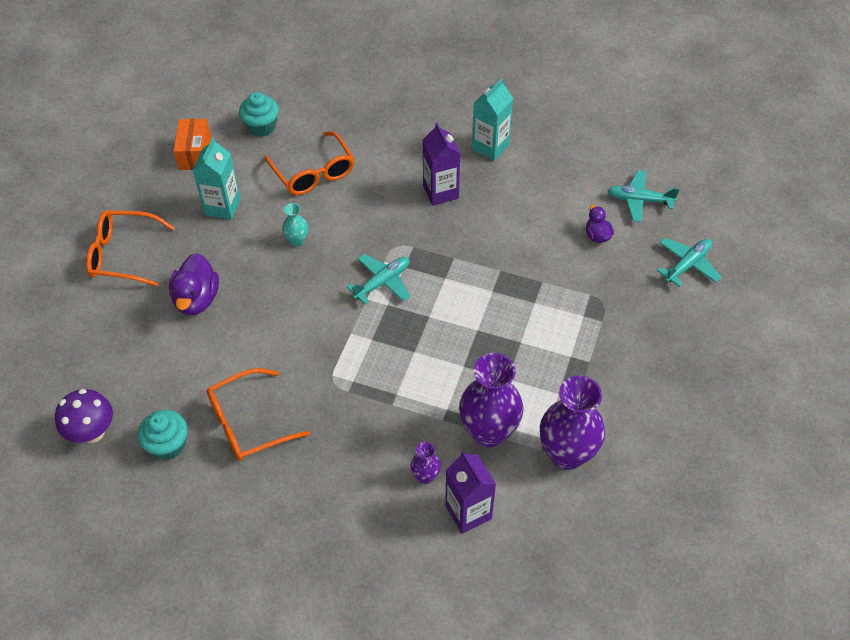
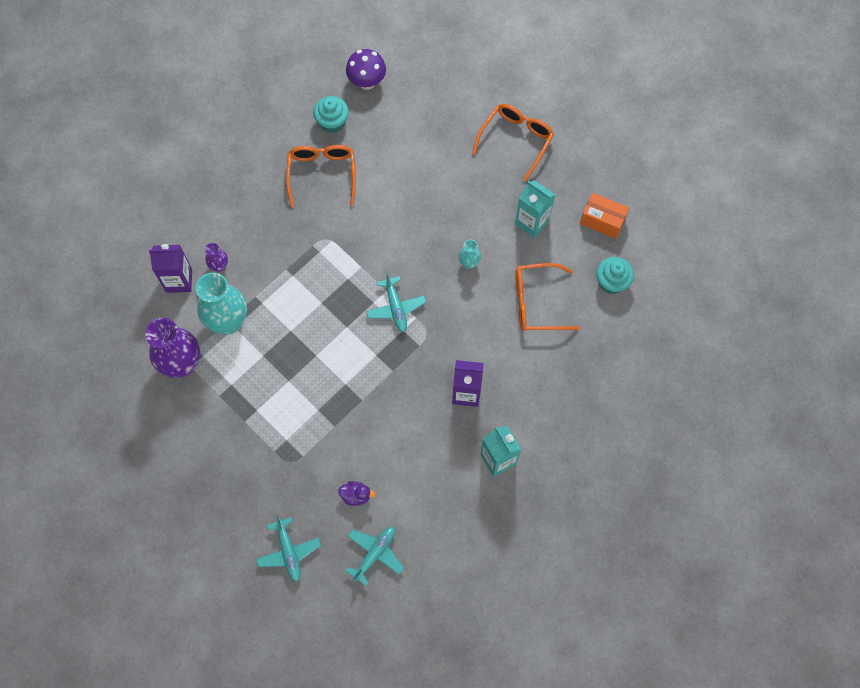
camera: 115 degrees right, 15 degrees up
purple duck [169,253,219,315] -> none
purple vase [459,353,523,448] -> turquoise vase [196,273,247,334]

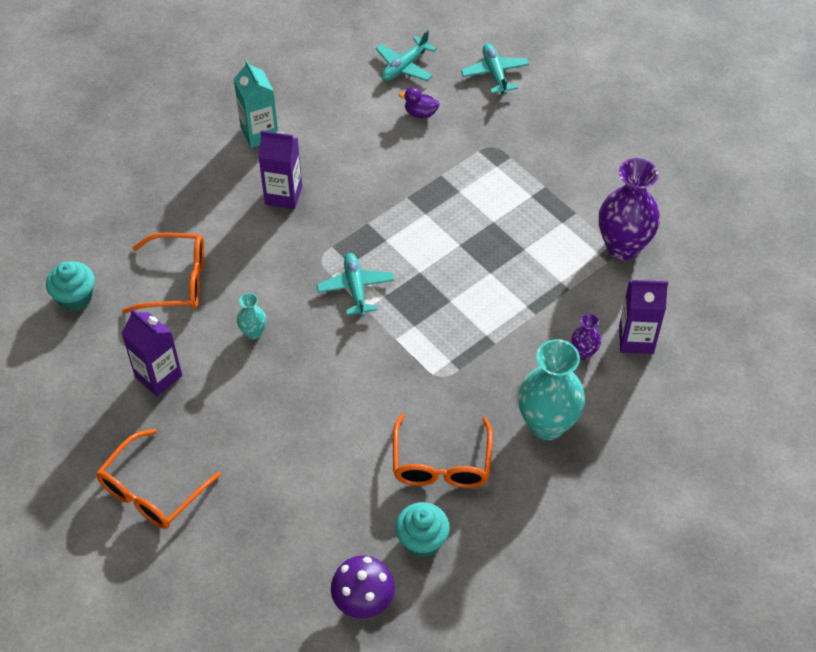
camera: 175 degrees left, 15 degrees down
turquoise vase [196,273,247,334] -> turquoise vase moved to [518,339,585,440]
turquoise carton [515,180,555,238] -> purple carton [121,309,182,396]
orange box [580,193,629,239] -> none

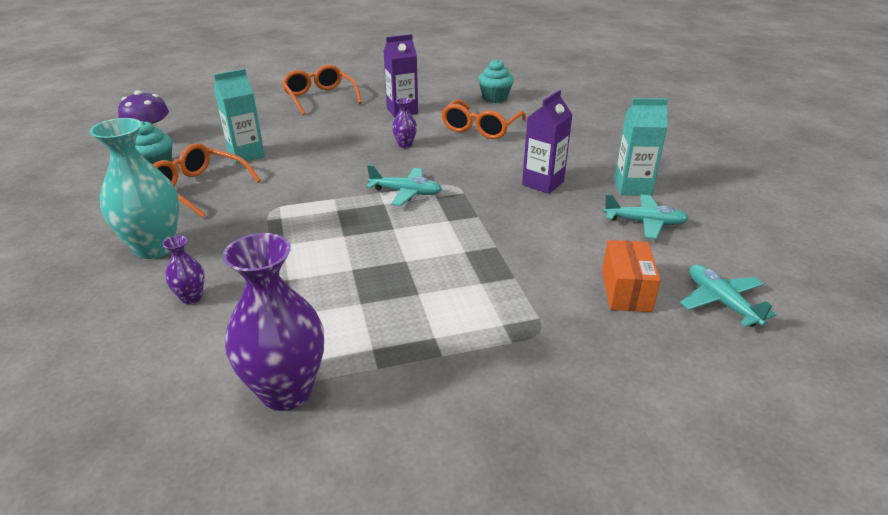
camera: 115 degrees right, 20 degrees down
turquoise vase [237,293,266,339] -> purple vase [392,98,417,148]
purple duck [399,87,440,118] -> orange box [602,240,661,312]
turquoise plane [461,43,529,94] -> turquoise plane moved to [603,194,689,239]
purple carton [619,280,668,354] -> none
none -> turquoise carton [214,69,265,164]

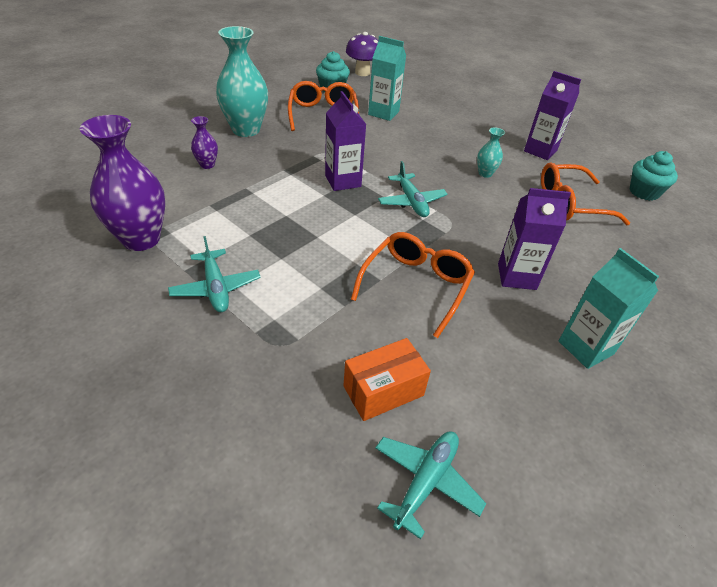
camera: 55 degrees right, 10 degrees up
orange glasses [282,65,362,115] -> orange glasses moved to [351,232,475,338]
purple vase [392,98,417,148] -> turquoise vase [477,127,505,178]
turquoise plane [603,194,689,239] -> turquoise plane moved to [168,236,261,312]
none -> purple carton [325,91,366,191]

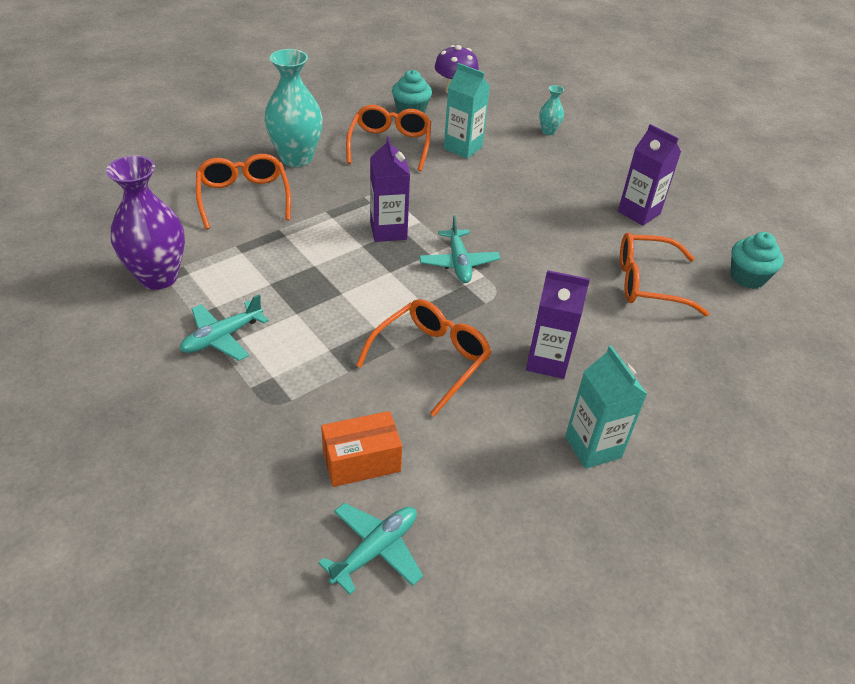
camera: 10 degrees right, 0 degrees up
turquoise plane [168,236,261,312] -> turquoise plane turned 60 degrees clockwise [180,294,269,361]
purple vase [191,116,218,169] -> orange glasses [196,154,291,229]
turquoise vase [477,127,505,178] -> turquoise vase moved to [539,85,564,135]

